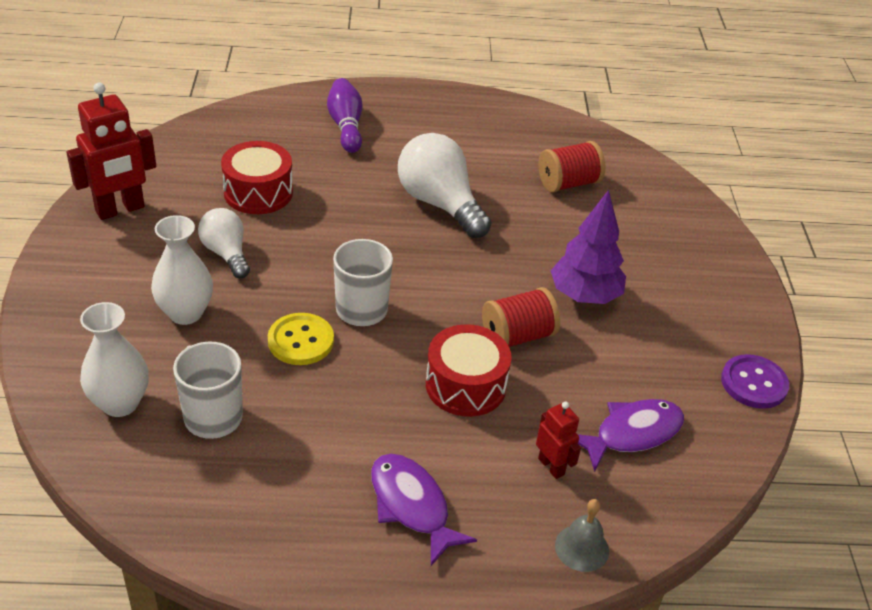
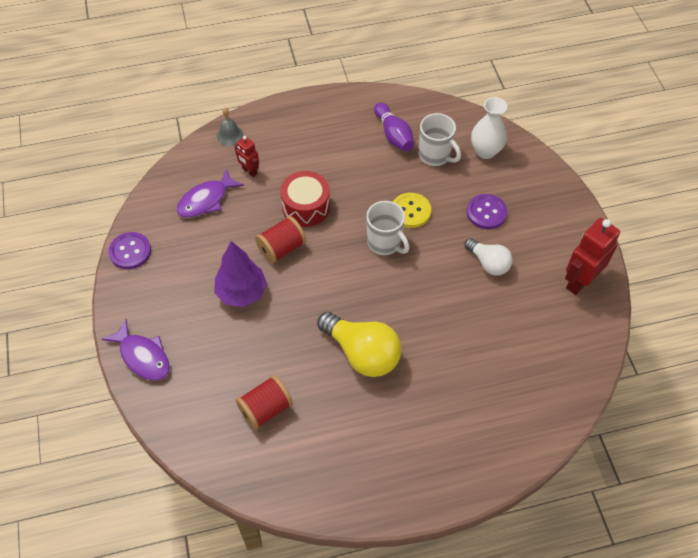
camera: 170 degrees right, 15 degrees up
white vase [151,215,213,325] -> purple button [467,194,507,229]
red drum [221,141,293,214] -> none
purple bowling pin [327,78,362,153] -> purple bowling pin moved to [374,102,414,151]
purple fish [371,454,477,566] -> purple fish moved to [102,319,170,381]
white light bulb [398,133,491,238] -> yellow light bulb [317,312,401,377]

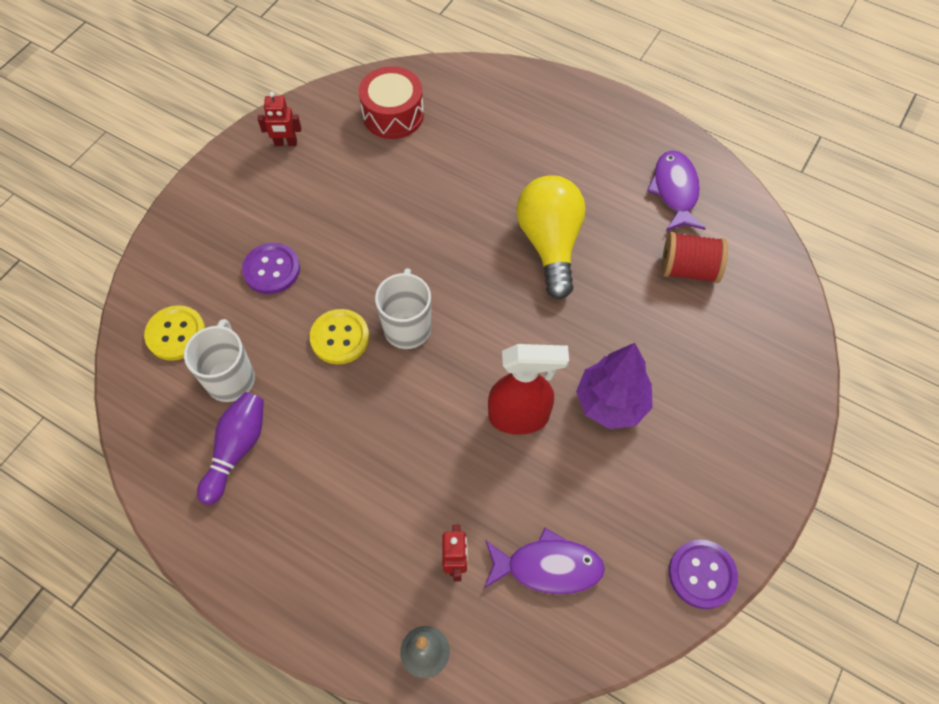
camera: 135 degrees left, 5 degrees up
purple fish [102,319,170,381] -> purple fish moved to [647,150,706,231]
red spool [255,216,306,264] -> red spray bottle [488,344,569,435]
red drum [280,171,330,227] -> red drum moved to [359,66,424,139]
white light bulb [464,238,513,276] -> none
white vase [471,97,507,159] -> yellow button [144,305,206,361]
red robot [565,218,620,295] -> red robot [258,92,301,146], size x0.54

